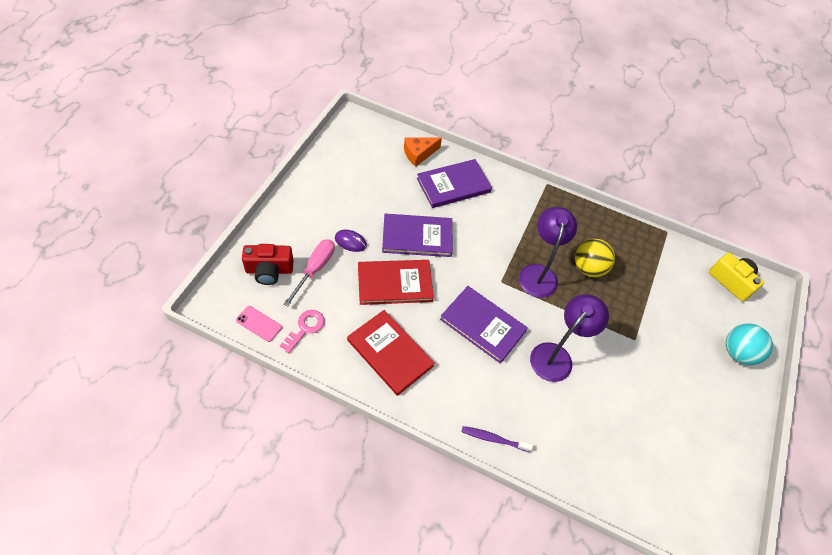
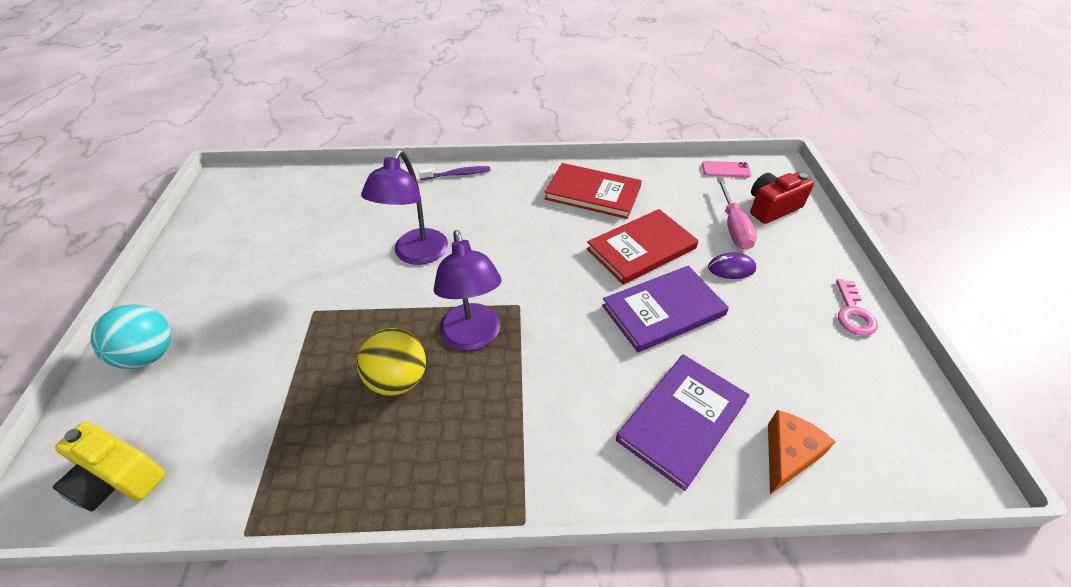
camera: 160 degrees right, 10 degrees down
pink key [280,310,325,353] -> pink key moved to [836,279,878,336]
purple book [440,286,528,364] -> none

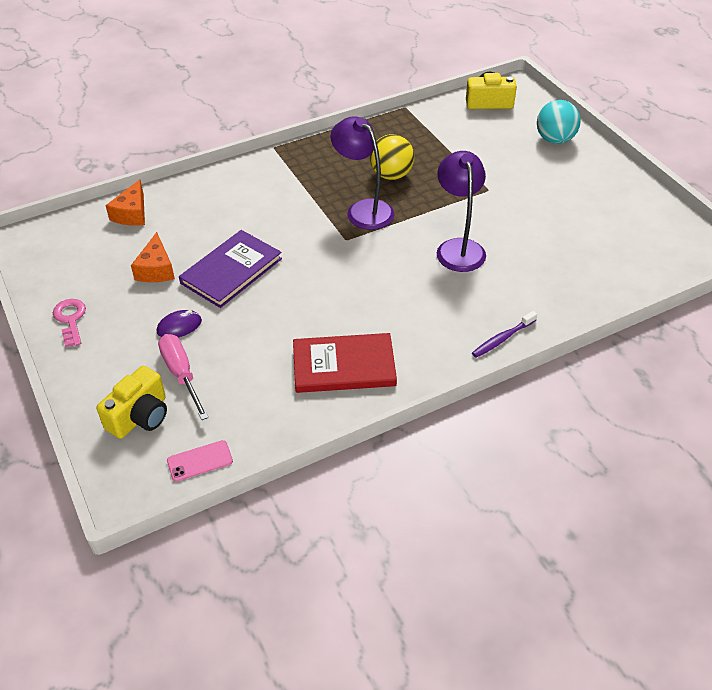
camera: 155 degrees right, 0 degrees up
red book [586,209,699,285] -> none
purple book [616,354,750,491] -> none
red camera [750,172,814,224] -> yellow camera [97,366,167,439]
none -> orange cheese [131,232,175,282]

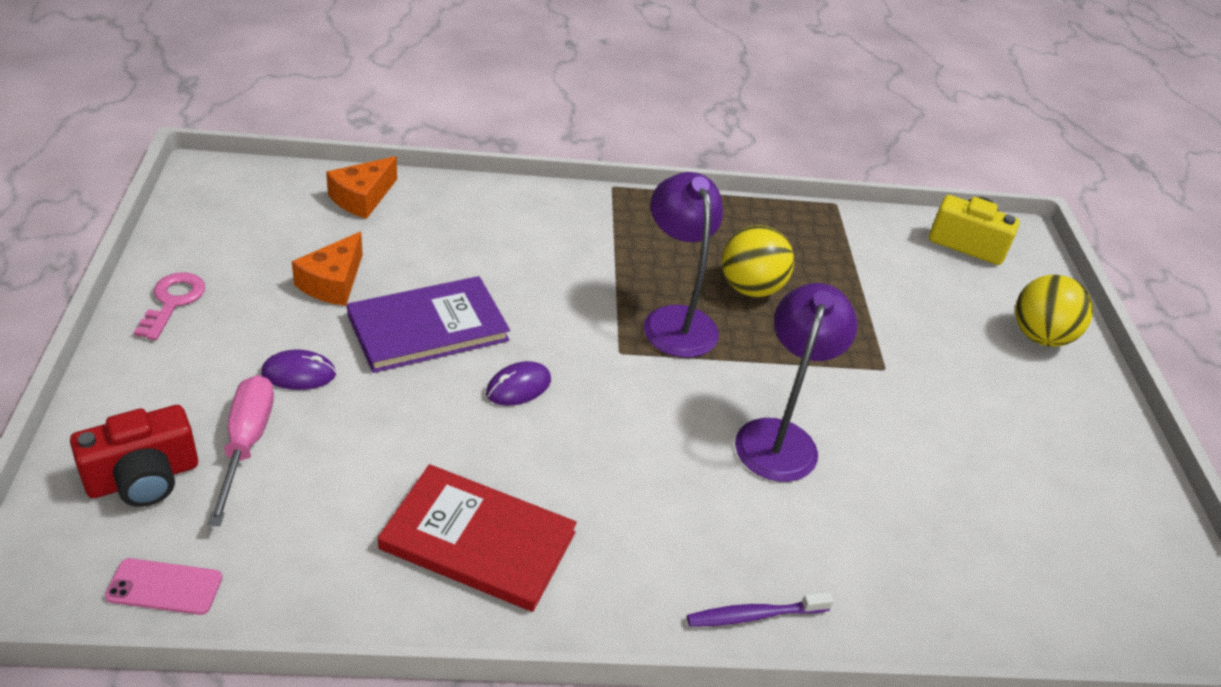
camera: 20 degrees right, 5 degrees down
yellow camera [97,366,167,439] -> red camera [70,405,198,507]
turquoise ball [537,100,581,144] -> yellow ball [1015,275,1093,347]
none -> purple mouse [486,361,551,406]

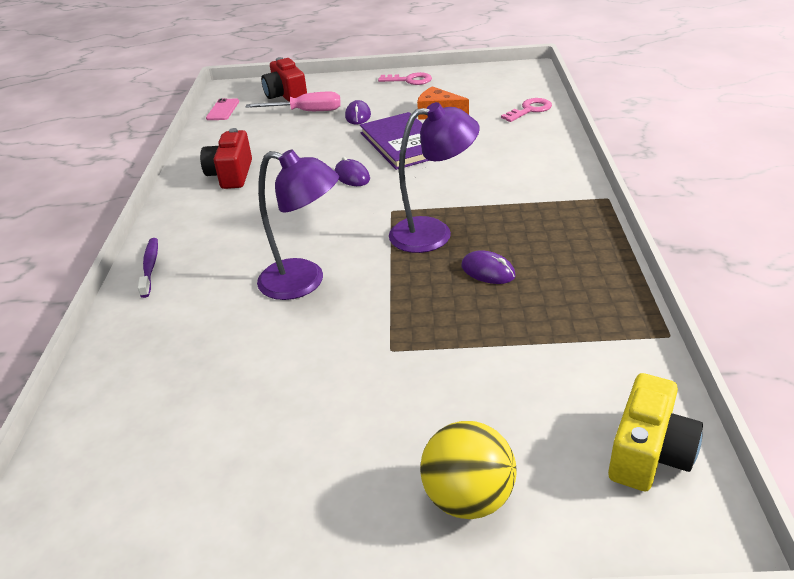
camera: 100 degrees right, 5 degrees down
orange cheese [326,156,397,219] -> pink key [501,98,552,122]
red book [378,464,577,612] -> red camera [200,128,252,189]
yellow ball [722,225,794,297] -> purple mouse [461,250,516,284]

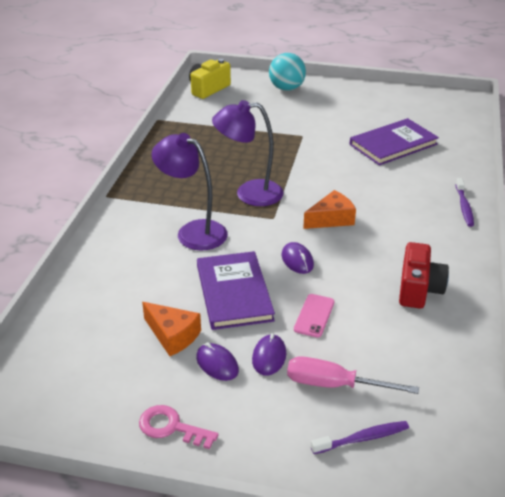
camera: 170 degrees left, 0 degrees up
pink phone [206,98,239,120] -> pink phone moved to [294,294,334,338]
purple lamp [257,149,339,300] -> purple lamp moved to [151,133,228,251]
red camera [261,57,307,102] -> purple toothbrush [311,421,409,454]
yellow ball [420,421,517,519] -> turquoise ball [269,53,306,91]
purple mouse [461,250,516,284] -> purple mouse moved to [196,342,239,381]
pink key [501,98,552,122] -> none
none -> orange cheese [303,190,356,229]
none -> purple book [350,118,439,165]

